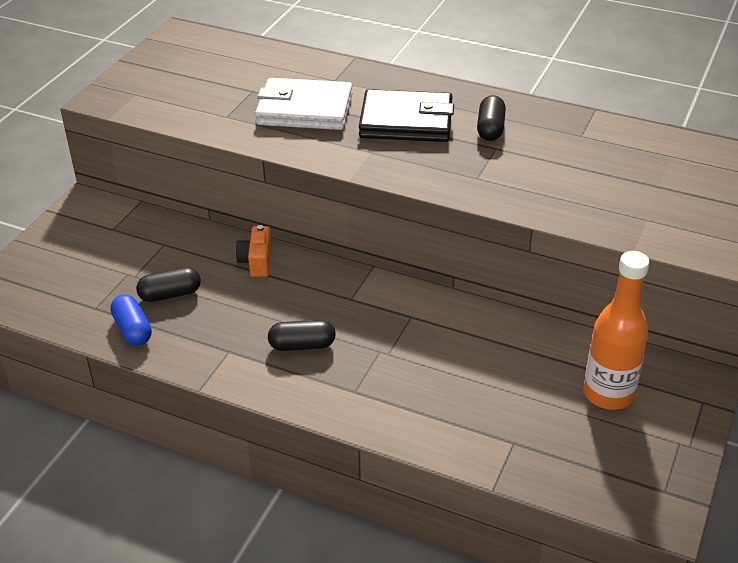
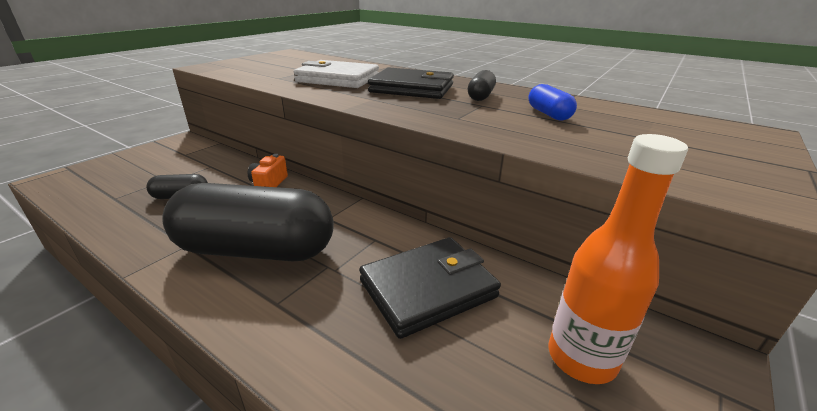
camera: 10 degrees right, 10 degrees down
blue capsule [110,294,152,346] -> blue capsule moved to [529,84,577,121]
black capsule [268,320,336,351] -> black capsule [162,183,334,261], size x2.36
none -> black wallet [359,237,501,339]

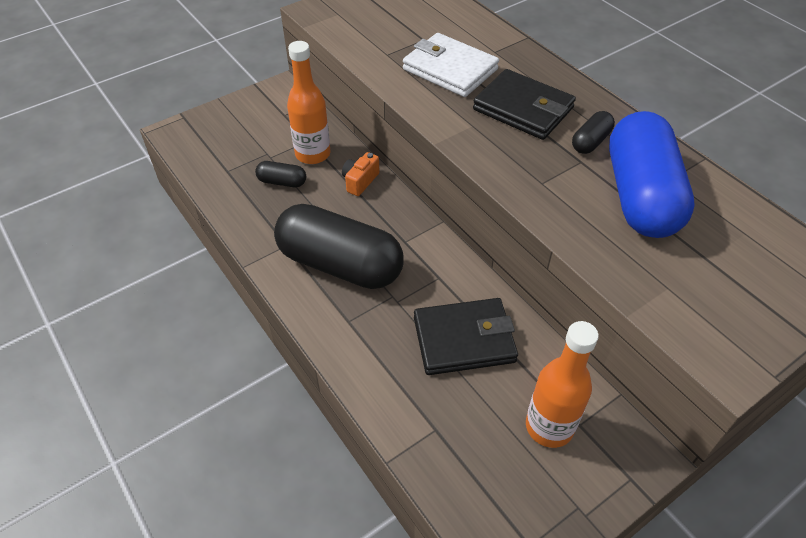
camera: 20 degrees right, 20 degrees up
blue capsule [529,84,577,121] -> blue capsule [609,111,695,238], size x2.36
none -> orange bottle [287,41,331,164]

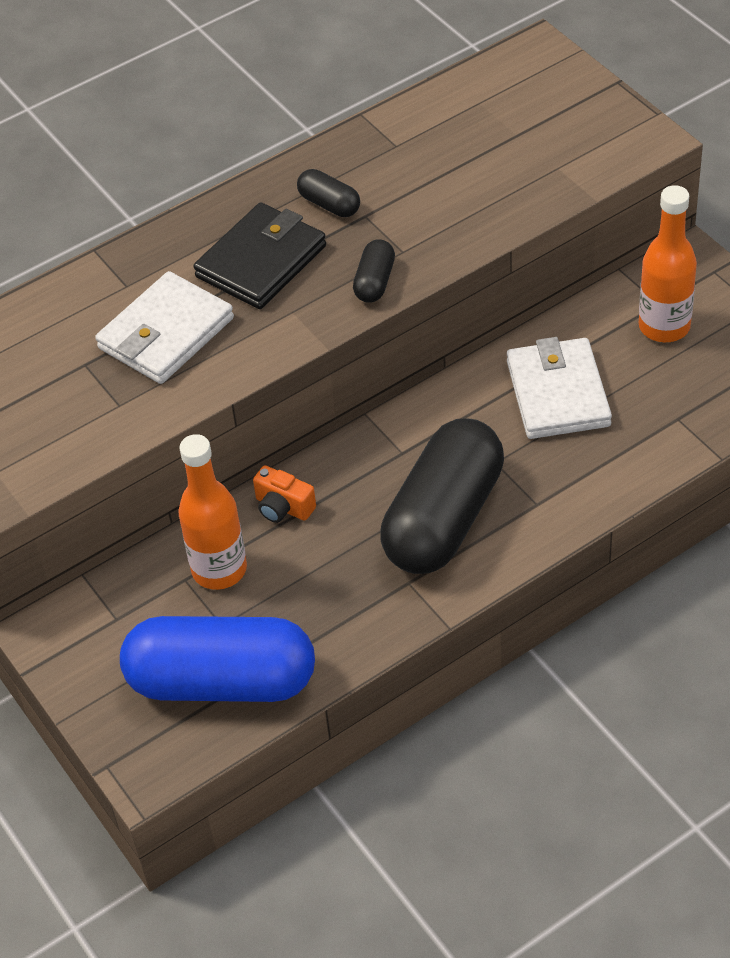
camera: 85 degrees left, 0 degrees up
black capsule [255,161,306,187] -> black capsule moved to [353,240,395,302]
black wallet [414,298,518,375] -> white wallet [507,337,612,439]
blue capsule [609,111,695,238] -> blue capsule moved to [120,616,315,702]

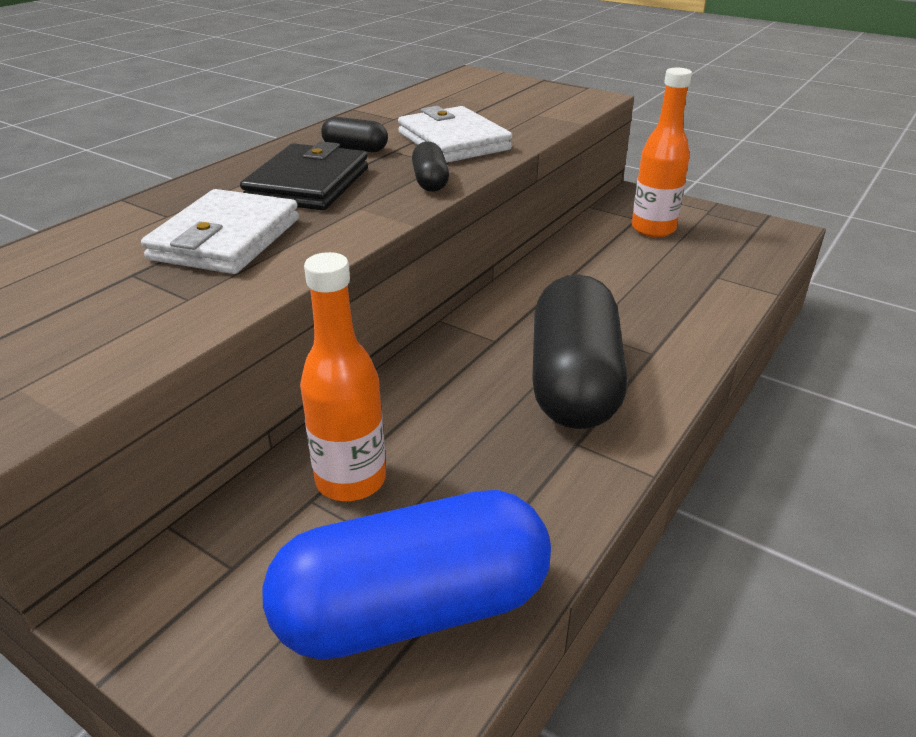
camera: 25 degrees left, 15 degrees down
orange camera [253,466,316,523] -> none
white wallet [507,337,612,439] -> white wallet moved to [398,106,512,163]

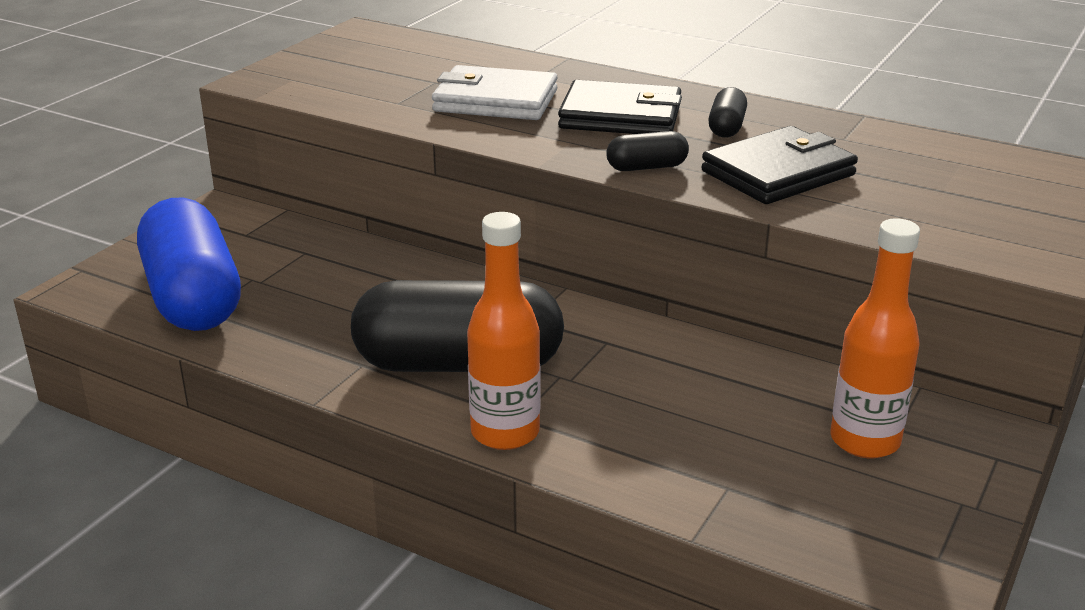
camera: 85 degrees right, 5 degrees down
orange bottle [300,252,386,501] -> orange bottle moved to [467,212,540,450]
white wallet [398,106,512,163] -> black wallet [702,126,858,204]

